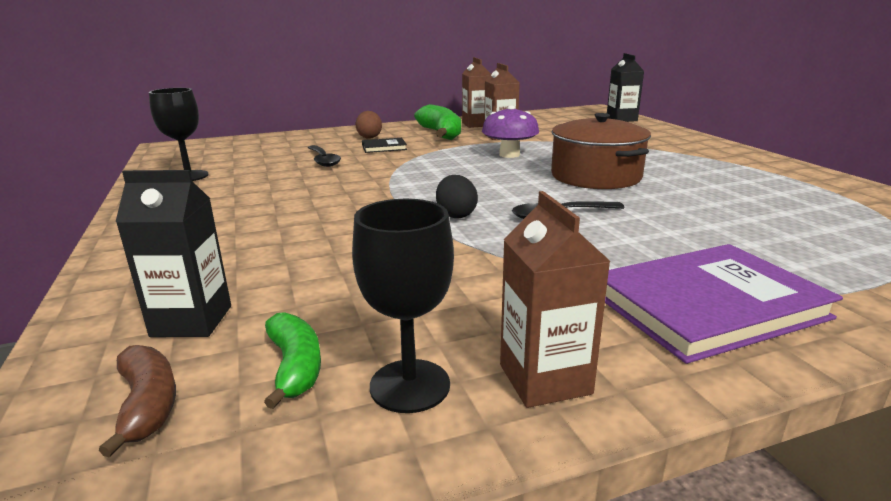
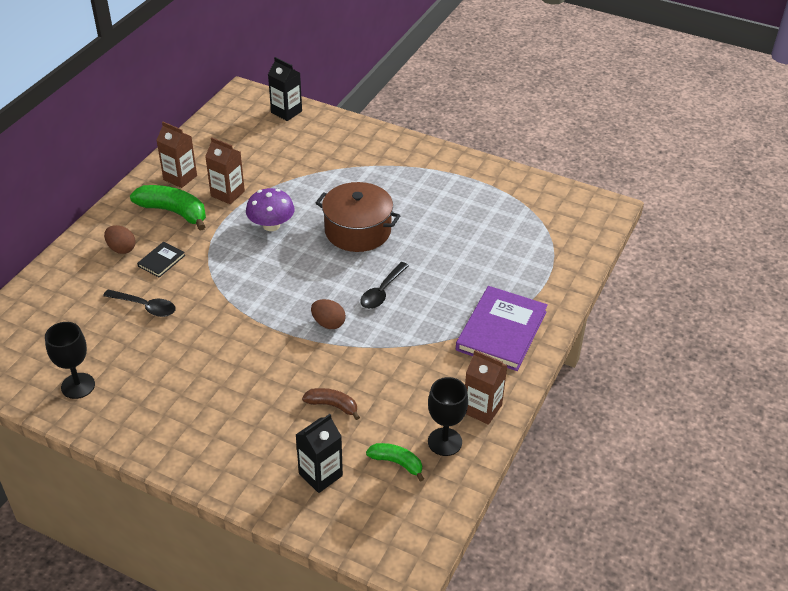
camera: 45 degrees left, 20 degrees up
brown banana [99,345,176,458] -> brown banana moved to [302,388,360,420]
black egg [436,175,478,218] -> brown egg [311,299,346,329]

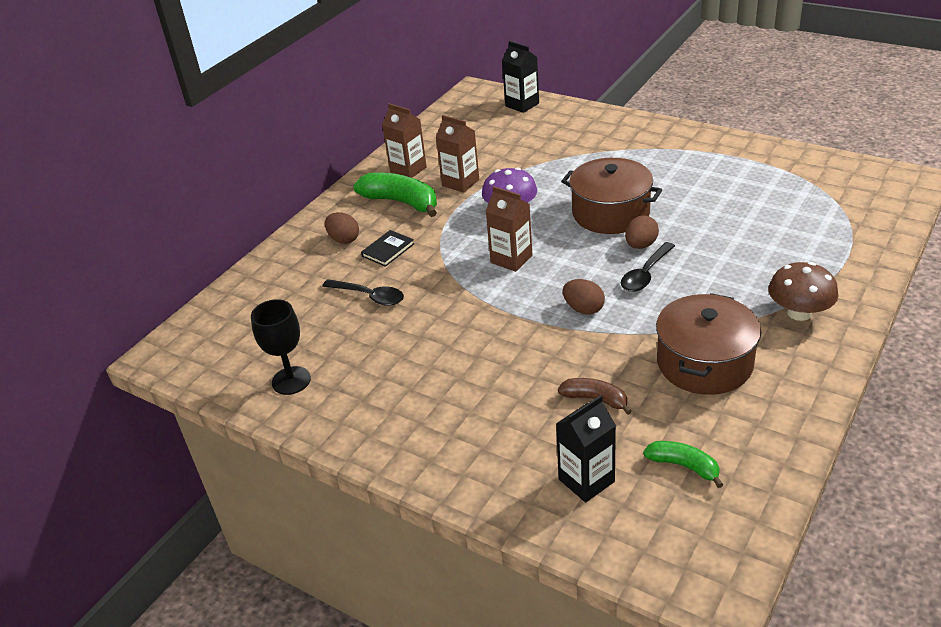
camera: 10 degrees right, 5 degrees down
black goblet [428,377,468,456] -> none
purple book [456,286,548,371] -> brown mushroom [768,262,838,321]
brown carton [465,350,508,425] -> brown carton moved to [486,186,533,272]
none -> brown egg [625,215,659,249]
none -> brown pot [656,293,761,395]

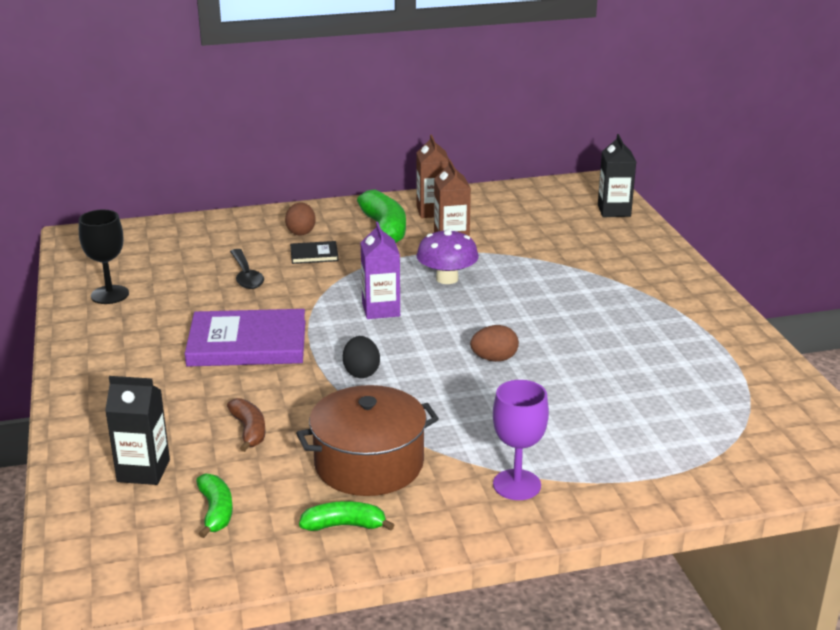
camera: 40 degrees right, 10 degrees down
brown carton [486,186,533,272] -> purple carton [360,222,400,319]
brown pot [561,158,662,234] -> none
brown egg [563,279,605,315] -> black egg [343,336,380,378]
black spoon [621,242,675,292] -> none
brown mushroom [768,262,838,321] -> purple goblet [493,380,549,500]
none -> purple book [185,309,305,367]
none -> green banana [299,501,394,531]

